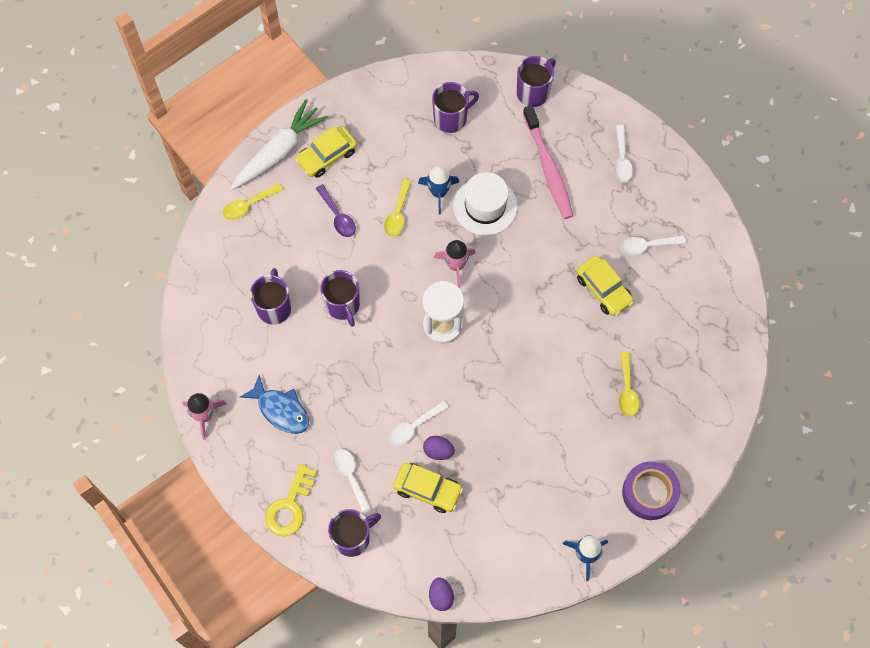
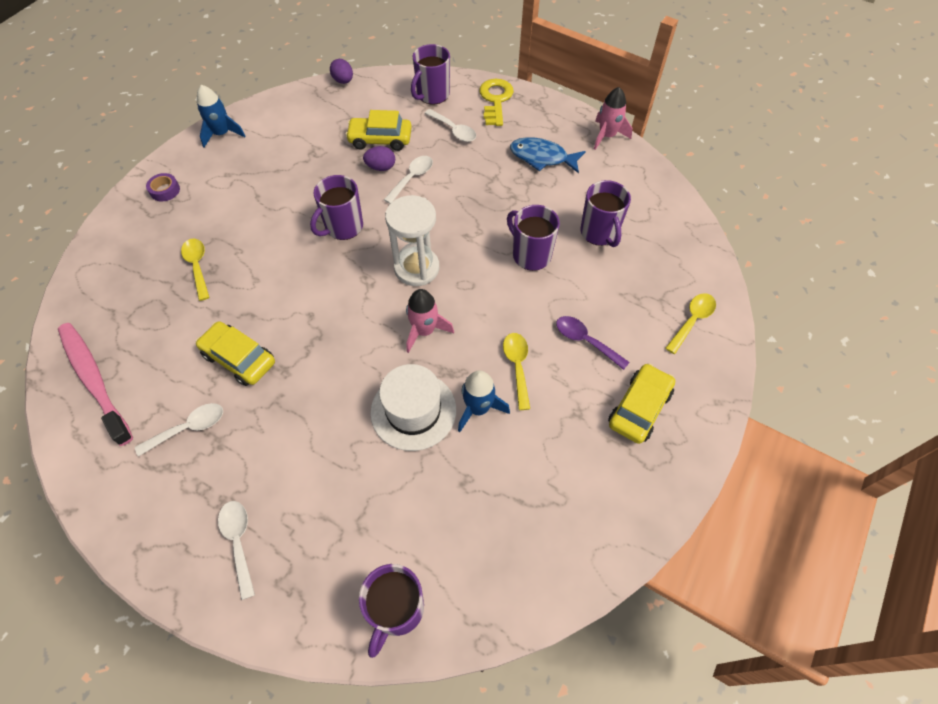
camera: 160 degrees right, 10 degrees down
white carrot [231,99,328,190] -> none
purple mug [432,82,479,133] -> purple mug moved to [310,175,363,240]
pink toothbrush [523,105,573,219] -> pink toothbrush moved to [58,323,133,446]
purple tape [622,461,681,520] -> purple tape [146,173,180,201], size x0.52

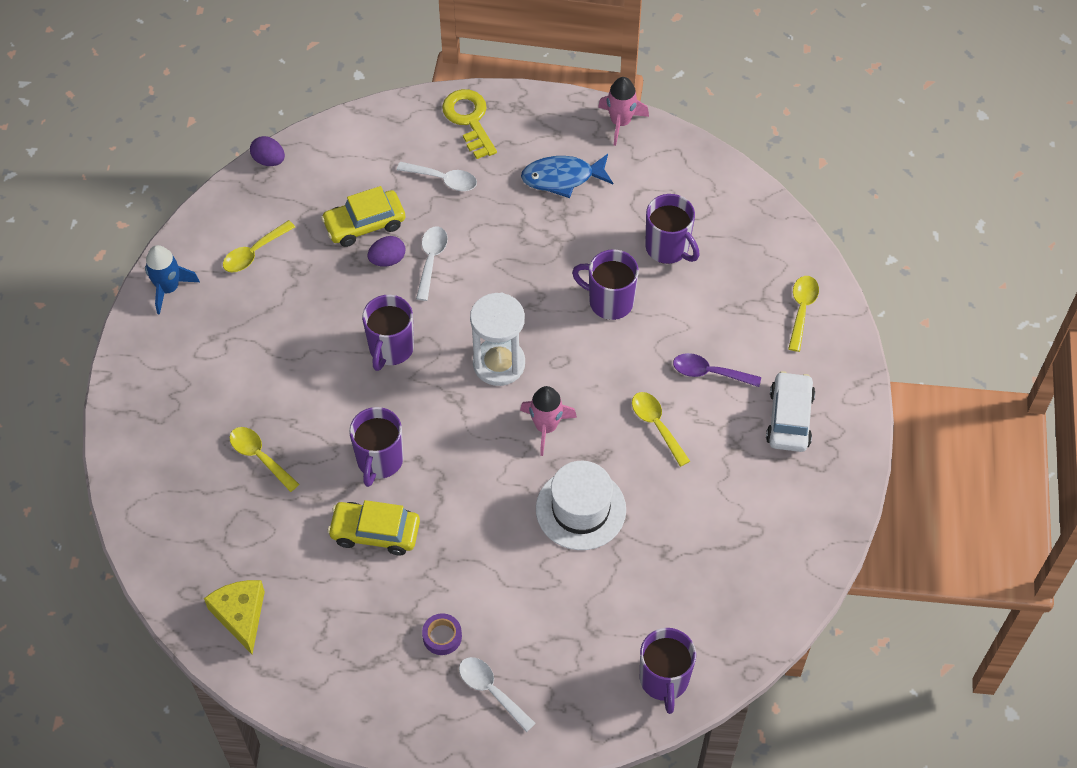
camera: 25 degrees left, 0 degrees up
pink toothbrush [58,323,133,446] -> yellow cheese [204,580,265,654]
white spoon [135,403,223,457] -> none
purple tape [146,173,180,201] -> purple tape moved to [422,613,462,655]
purple mug [411,44,450,104] -> purple mug moved to [349,407,403,487]
blue rocket [458,371,510,432] -> none
yellow car [608,363,675,444] -> white car [766,371,815,452]
none -> yellow spoon [223,220,295,272]

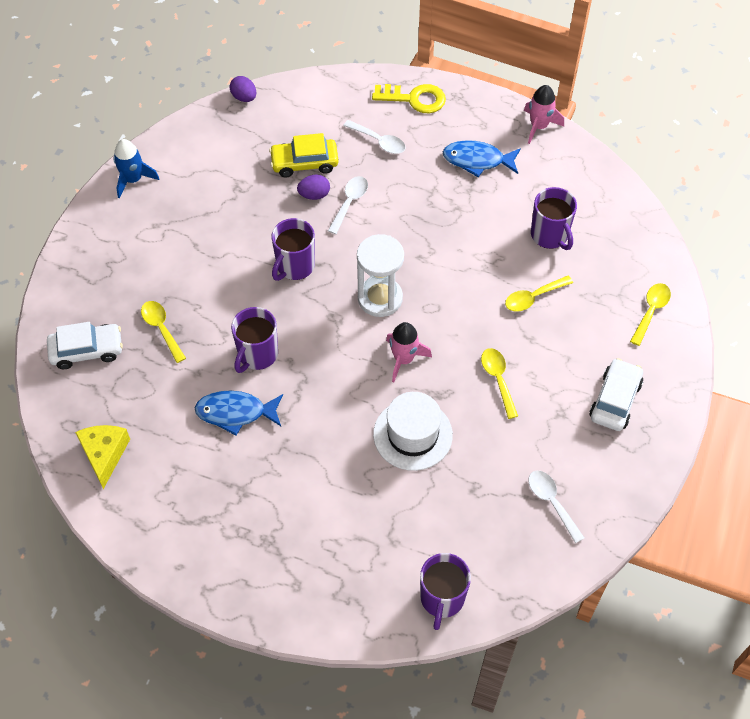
camera: 15 degrees right, 0 degrees up
yellow spoon [223,220,295,272] -> yellow spoon moved to [505,276,573,312]
yellow car [328,500,420,556] -> blue fish [195,390,283,436]
purple tape [422,613,462,655] -> none
yellow key [442,89,497,159] -> yellow key turned 105 degrees clockwise [372,84,446,113]
white spoon [459,657,536,732] -> white spoon moved to [529,471,584,543]
purple mug [572,249,639,320] -> none
purple spoon [673,353,761,387] -> none
none -> white car [47,322,123,369]

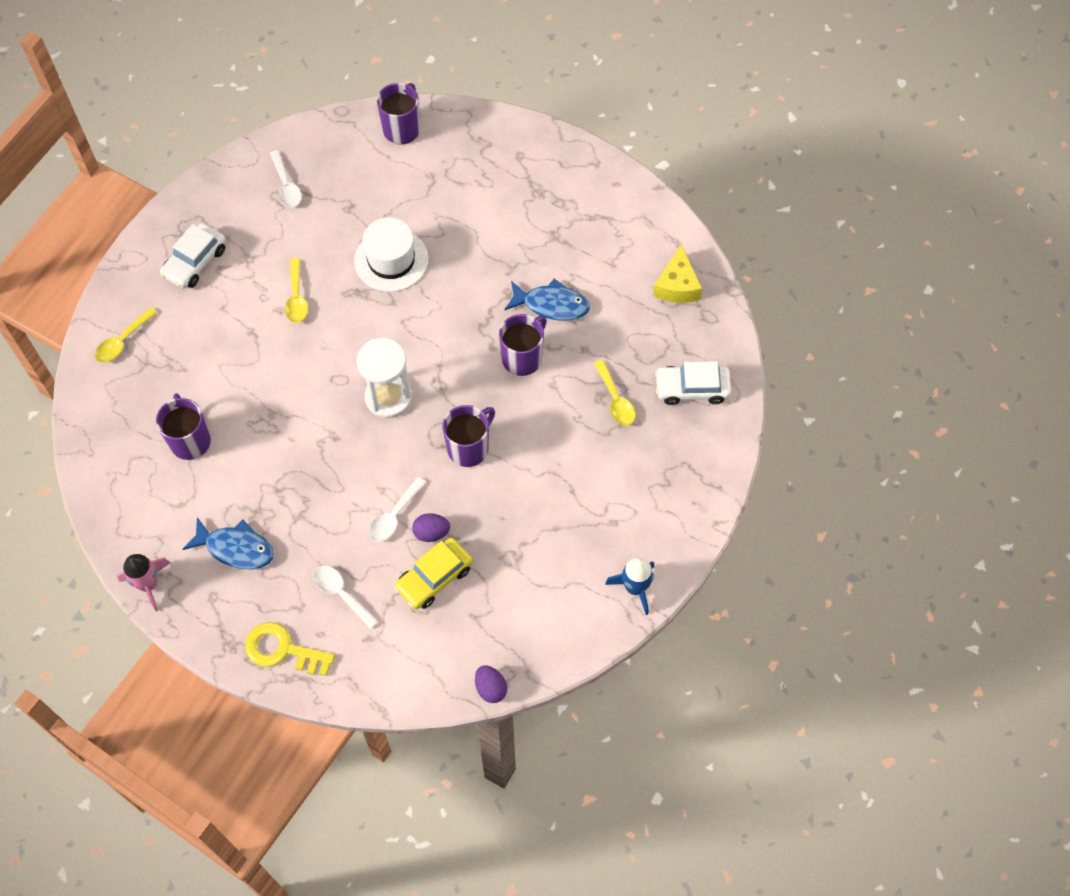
camera: 170 degrees left, 5 degrees up
yellow car [269,133,339,178] -> yellow car turned 135 degrees clockwise [394,538,473,609]
pink rocket [386,322,432,382] -> none
yellow spoon [505,276,573,312] -> none

